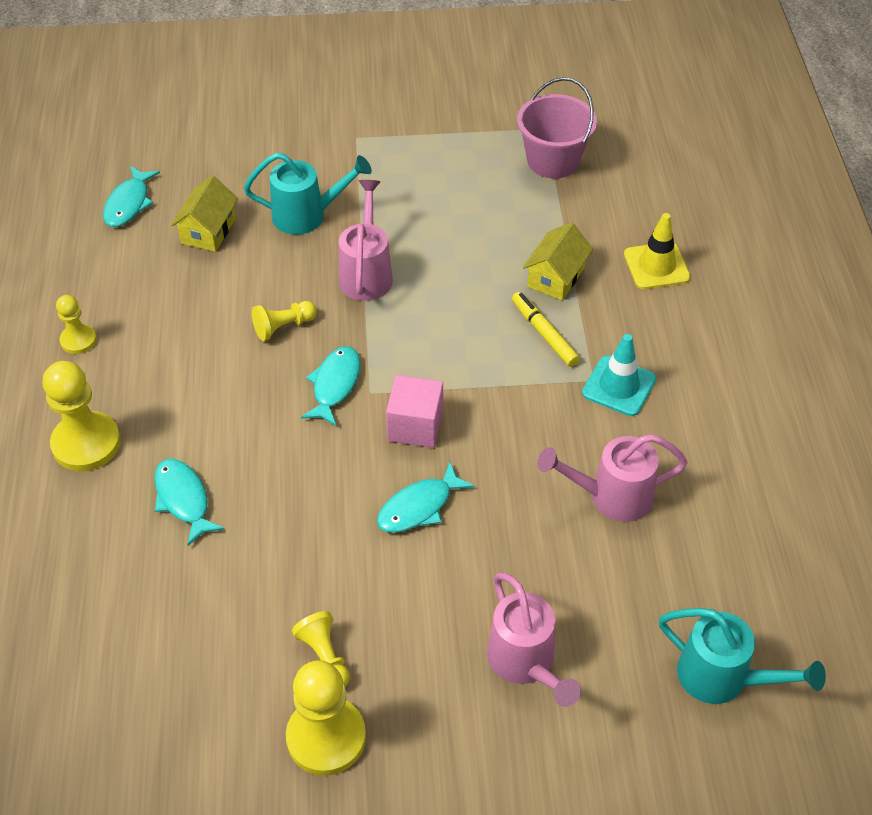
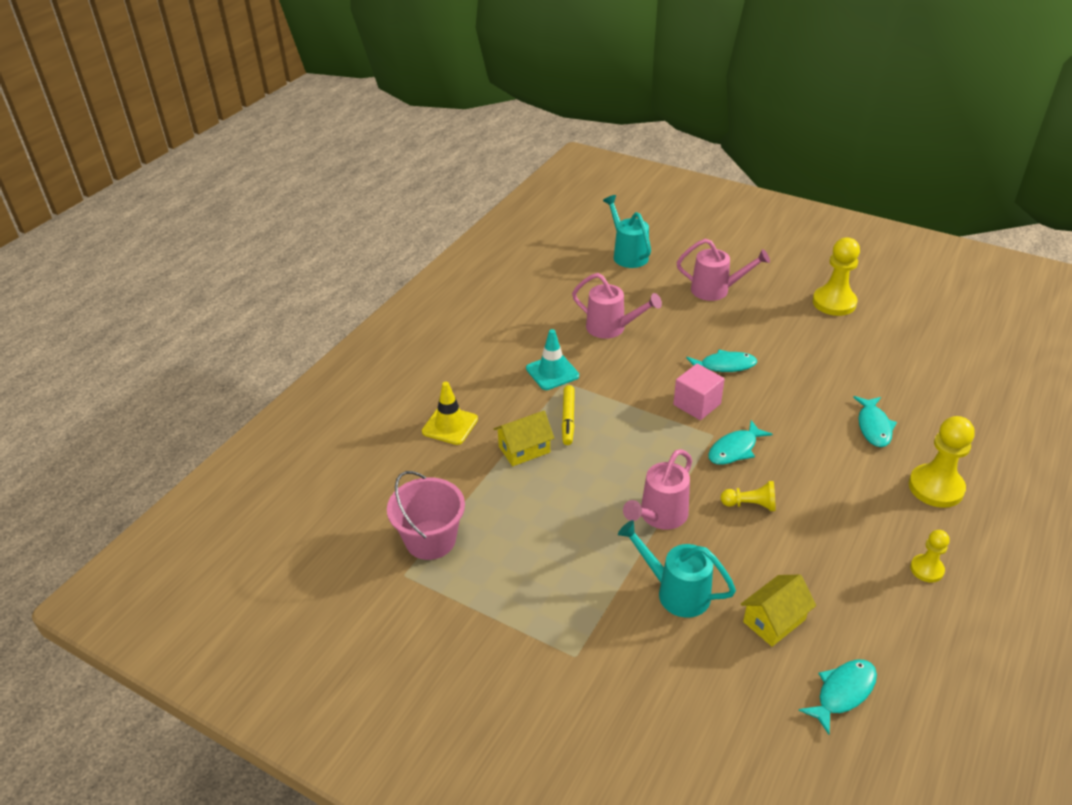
camera: 145 degrees left, 10 degrees down
yellow pawn [292,611,350,687] -> none
pink watering can [487,572,581,707] -> pink watering can turned 90 degrees clockwise [677,239,770,301]

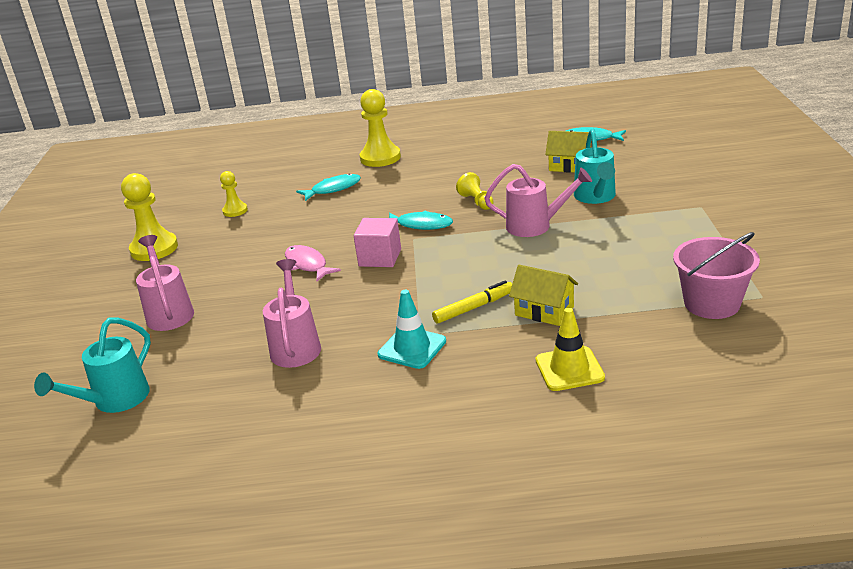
camera: 120 degrees left, 10 degrees down
turquoise fish [686,349,757,372] -> pink fish [285,245,341,281]
yellow pawn [910,530,949,583] -> yellow pawn moved to [220,171,248,217]

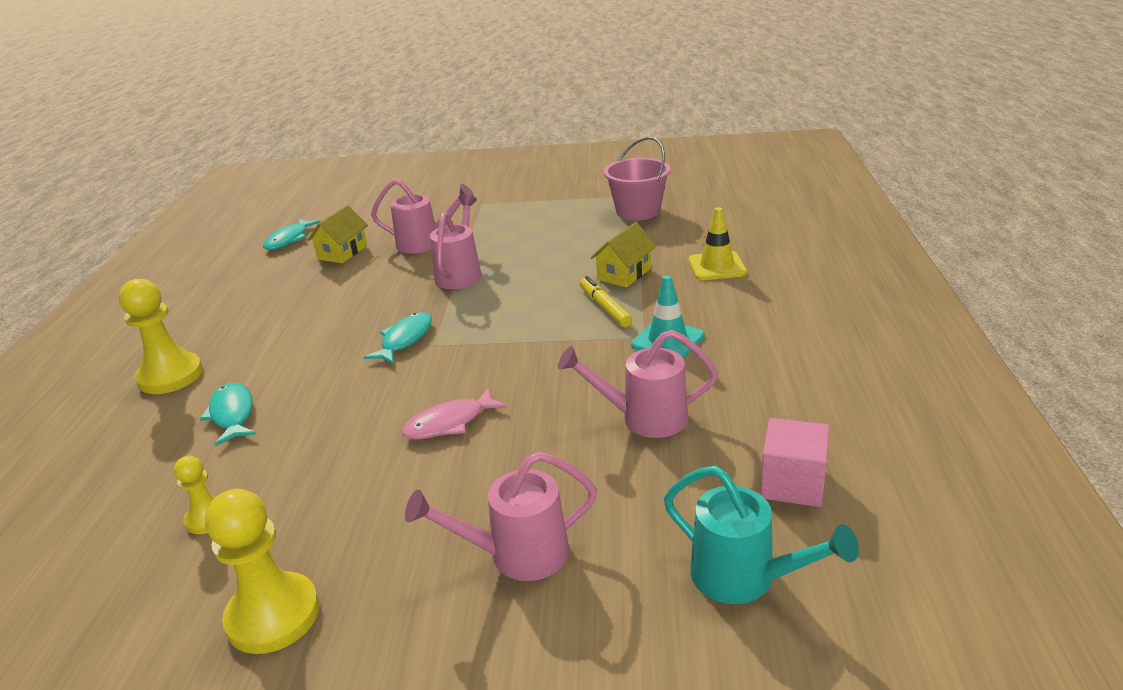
camera: 85 degrees left, 0 degrees up
pink cube [354,218,401,267] -> pink cube moved to [760,418,830,507]
yellow pawn [456,172,494,210] -> none
turquoise watering can [574,129,616,204] -> pink watering can [371,179,474,254]

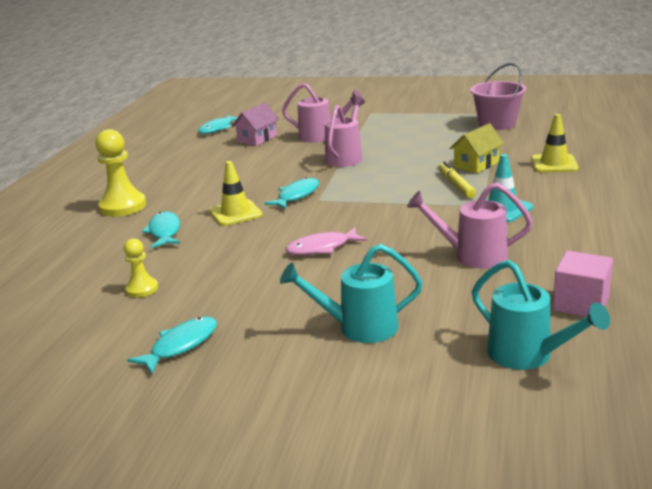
camera: 10 degrees right, 5 degrees down
yellow pawn [205,489,320,654] -> turquoise fish [127,316,217,374]
yellow house [307,205,368,263] -> pink house [232,102,279,146]
pink watering can [405,452,597,581] -> turquoise watering can [280,244,423,343]
none -> yellow traffic cone [210,161,263,226]

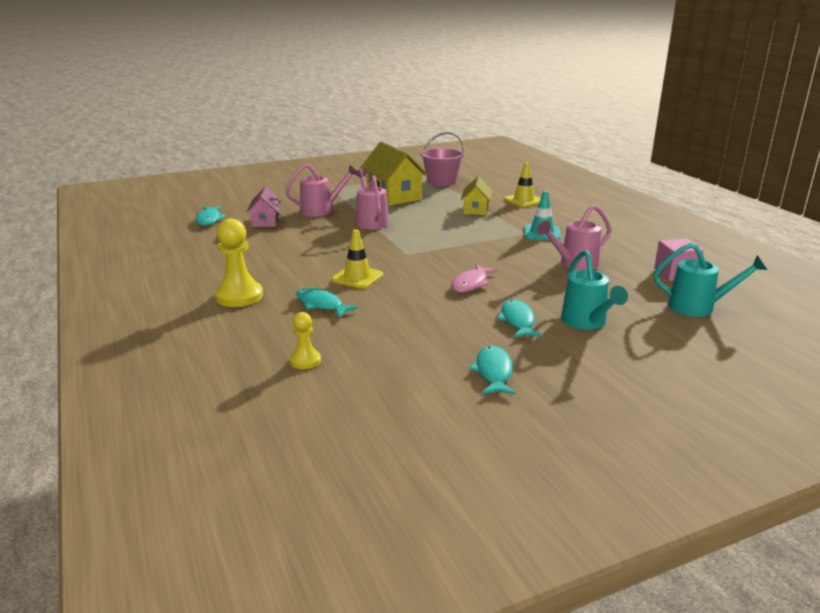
camera: 40 degrees left, 0 degrees up
yellow pawn [124,238,158,298] -> yellow pawn moved to [290,312,321,369]
turquoise fish [264,177,319,209] -> turquoise fish moved to [497,299,543,338]
turquoise watering can [280,244,423,343] -> turquoise watering can turned 60 degrees counterclockwise [561,250,628,330]
yellow marker [439,161,476,198] -> none
none -> yellow house [361,142,428,206]

